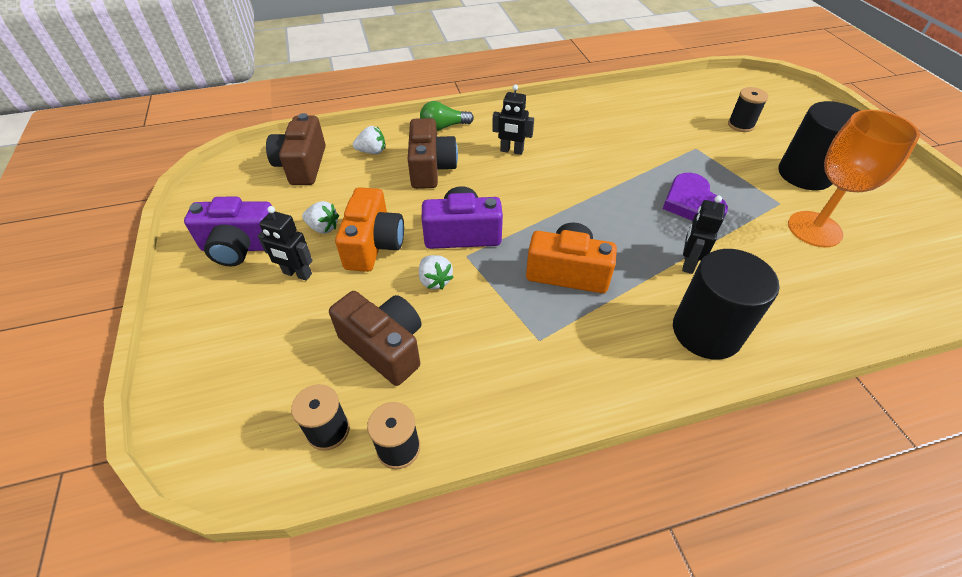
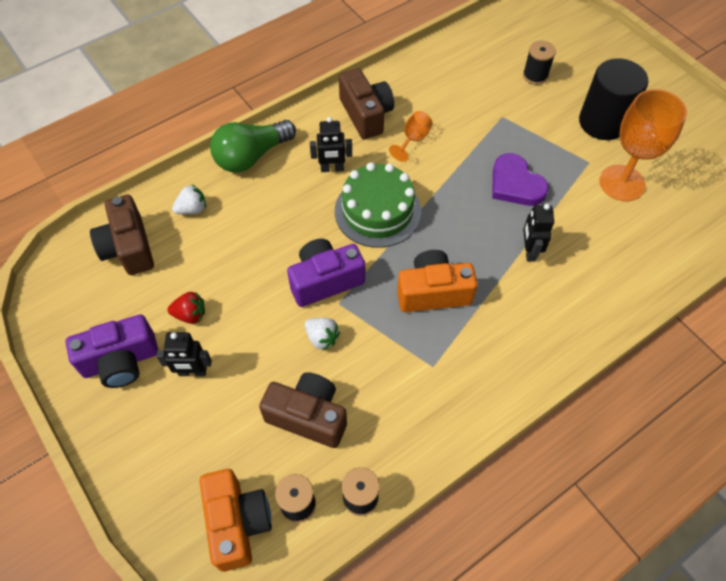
camera: 20 degrees left, 10 degrees up
white strawberry [302,201,339,234] -> red strawberry [167,292,205,324]
orange camera [335,187,404,272] -> orange camera moved to [199,469,272,572]
brown camera [408,118,458,189] -> brown camera moved to [339,68,394,139]
green light bulb [420,101,474,131] -> green light bulb [210,120,296,172], size x1.59
black cylinder [673,249,779,360] -> none
none -> green cake [335,162,421,248]
none -> orange goblet [389,111,432,162]

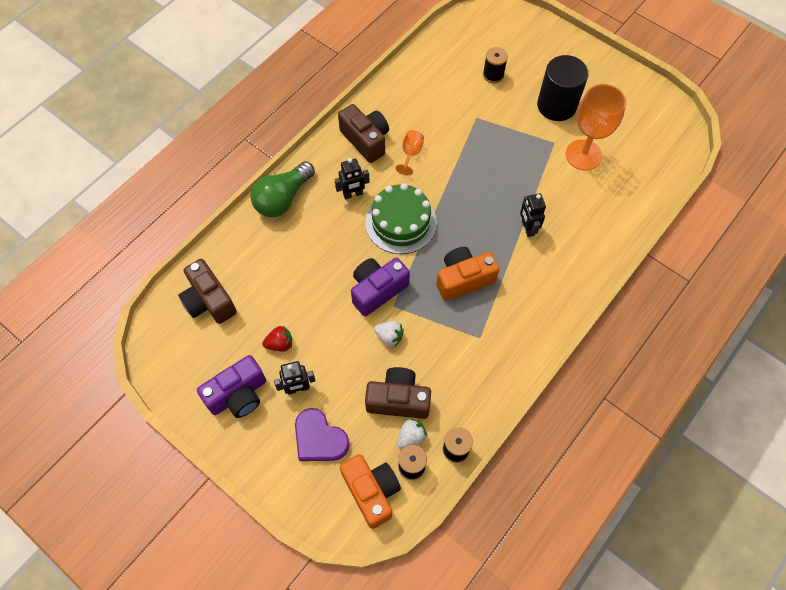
camera: 15 degrees left, 5 degrees up
white strawberry [172,184,206,214] -> white strawberry moved to [397,418,427,448]
purple heart [492,153,549,206] -> purple heart moved to [295,408,350,461]

